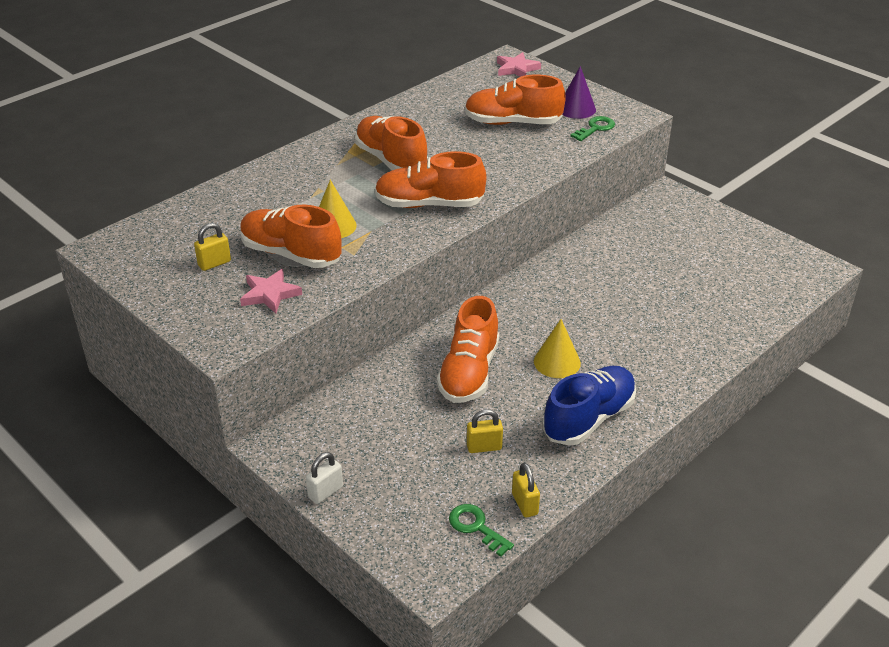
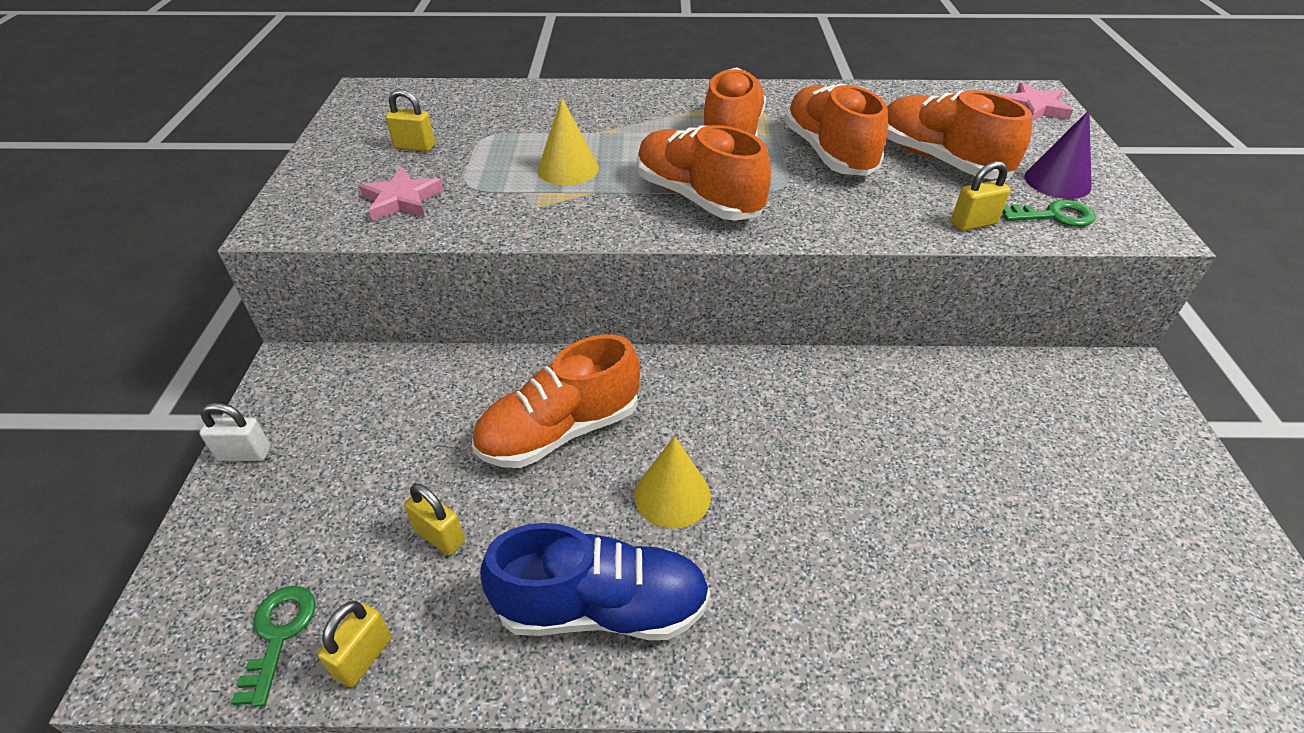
camera: 45 degrees right, 5 degrees up
orange shoe [240,205,342,268] -> orange shoe moved to [784,83,888,176]
none -> yellow padlock [951,161,1011,231]

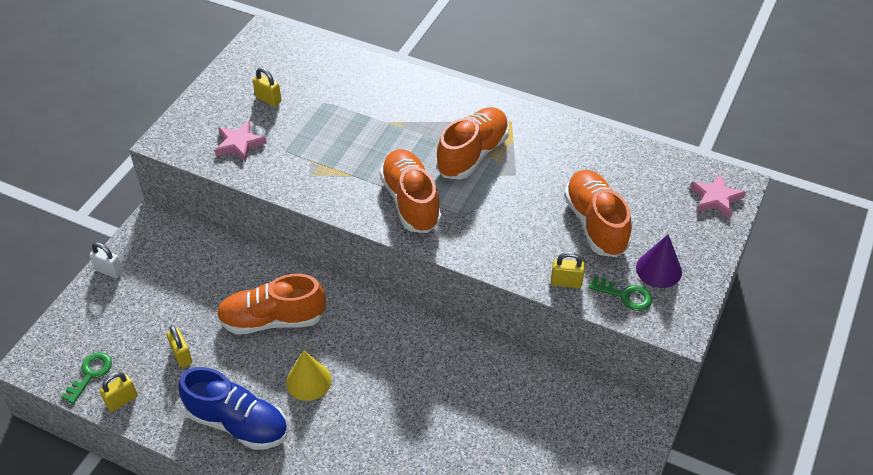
camera: 25 degrees right, 5 degrees up
yellow cone [538,98,599,185] -> none
orange shoe [784,83,888,176] -> none

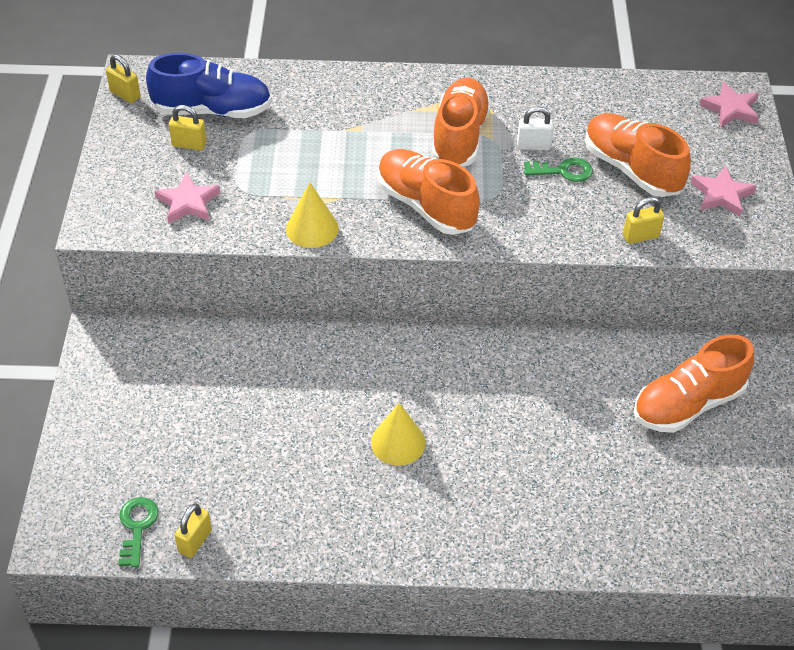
camera: 25 degrees left, 0 degrees up
white padlock [89,242,123,278] -> white padlock moved to [517,106,553,150]
yellow padlock [167,325,192,368] -> yellow padlock moved to [106,54,141,103]
blue shoe [179,367,288,450] -> blue shoe moved to [146,53,272,118]
orange shoe [217,274,326,335] -> orange shoe moved to [633,335,754,433]
green key [589,276,652,311] -> green key moved to [524,158,593,182]
purple cone [636,234,682,288] -> pink star [691,166,757,217]
none -> yellow cone [286,183,339,248]

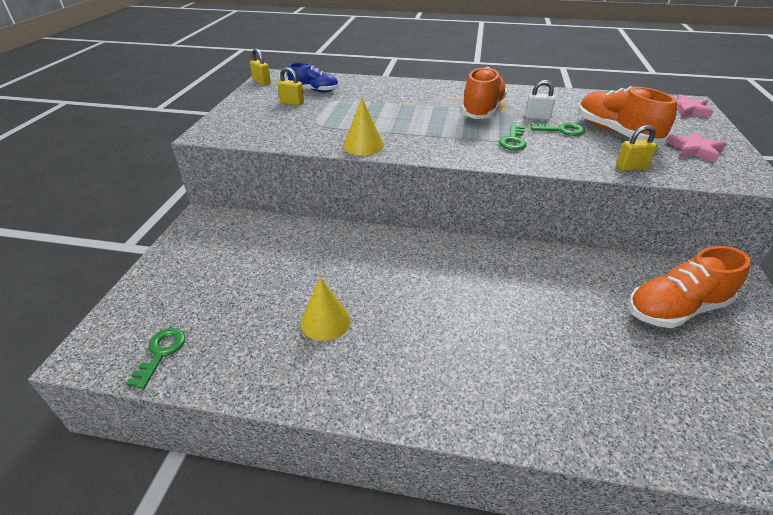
camera: 10 degrees right, 10 degrees down
blue shoe [146,53,272,118] -> blue shoe [287,63,339,92], size x0.63
pink star [154,173,220,224] -> none
yellow padlock [175,504,212,558] -> none
yellow cone [371,403,426,466] -> yellow cone moved to [301,277,351,341]
orange shoe [377,149,480,235] -> none
none -> green key [499,125,527,150]

